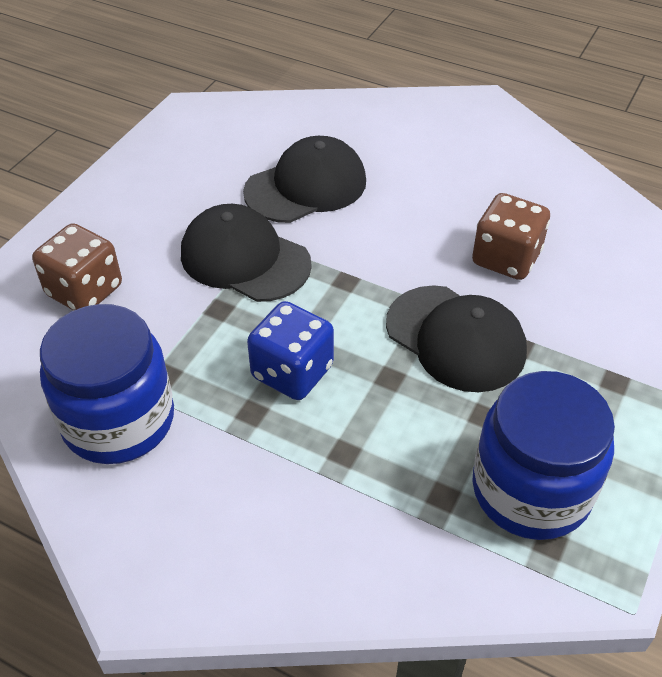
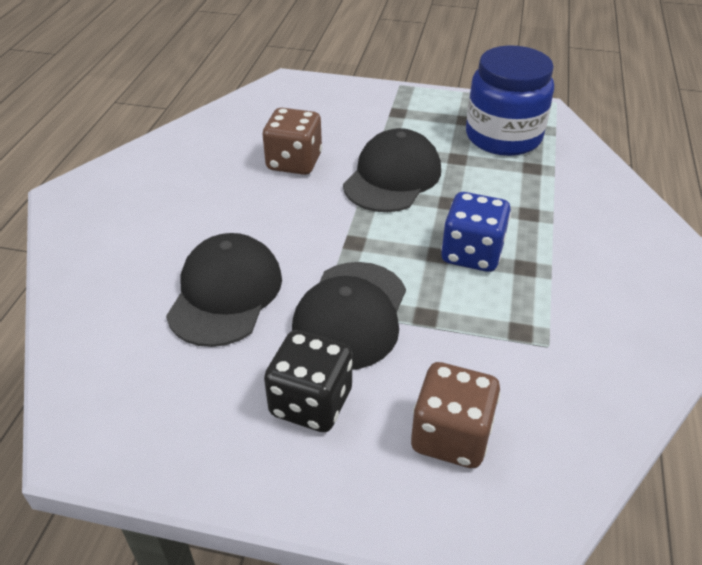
camera: 105 degrees left, 5 degrees down
blue jar [40,304,174,464] -> none
black cap [243,136,366,223] -> black cap turned 60 degrees clockwise [166,233,282,347]
none -> black dice [264,330,352,432]

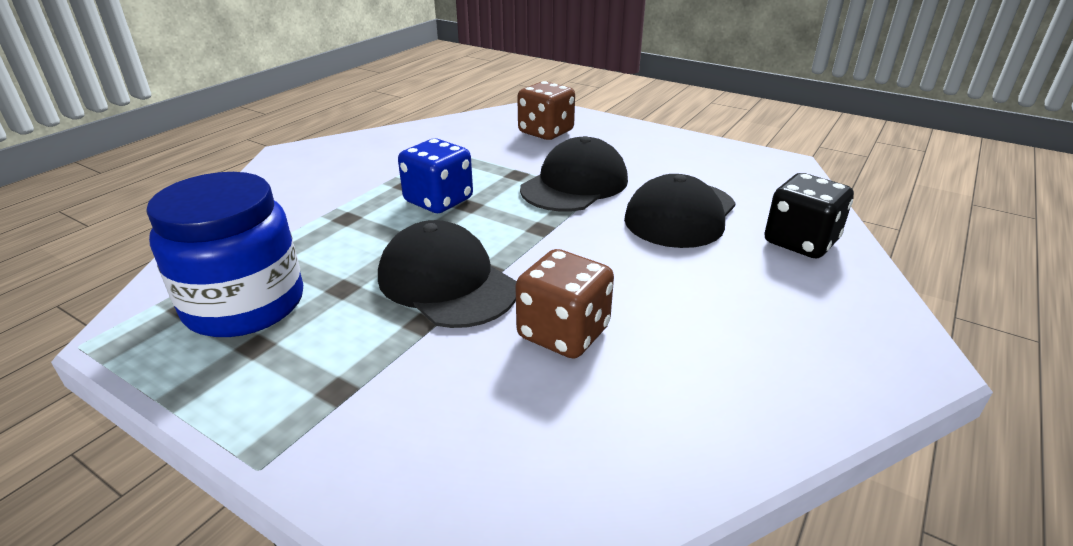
camera: 160 degrees left, 10 degrees down
black dice [264,330,352,432] -> black dice moved to [764,173,854,258]
black cap [343,128,441,212] -> black cap turned 90 degrees clockwise [378,220,517,328]

